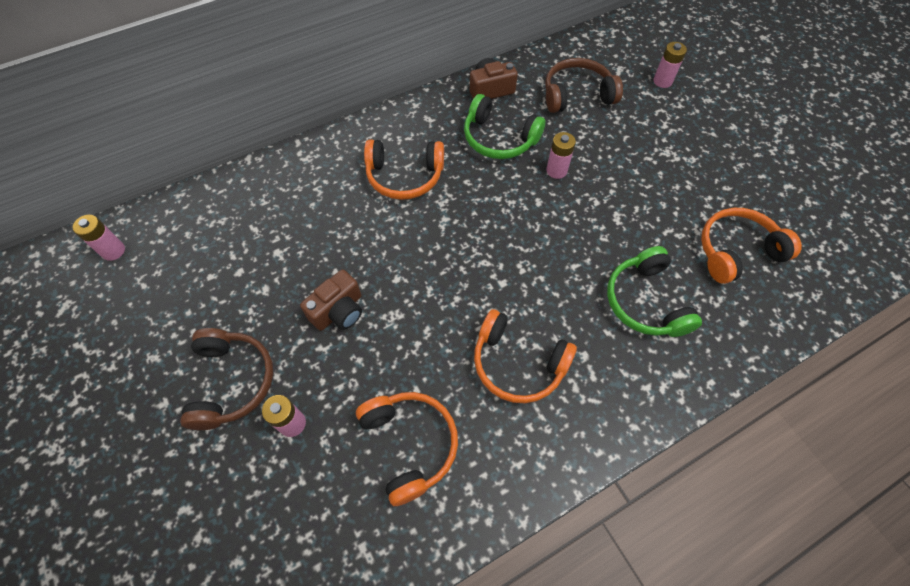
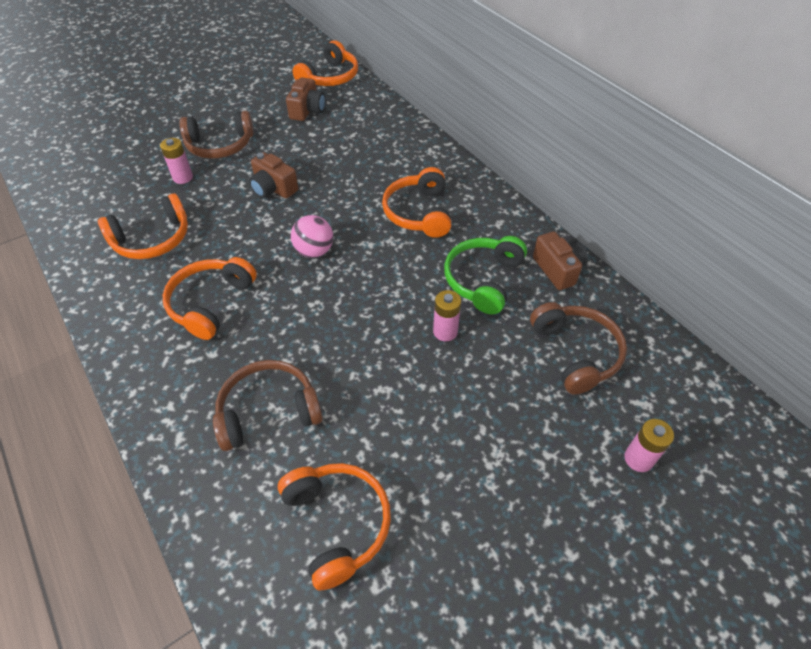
camera: 85 degrees right, 10 degrees down
pink battery [72,215,125,261] -> orange headphones [293,40,358,86]
green headphones [607,246,702,337] -> brown headphones [213,360,323,451]
none -> brown camera [286,77,325,121]
none -> pink ball [291,215,333,258]

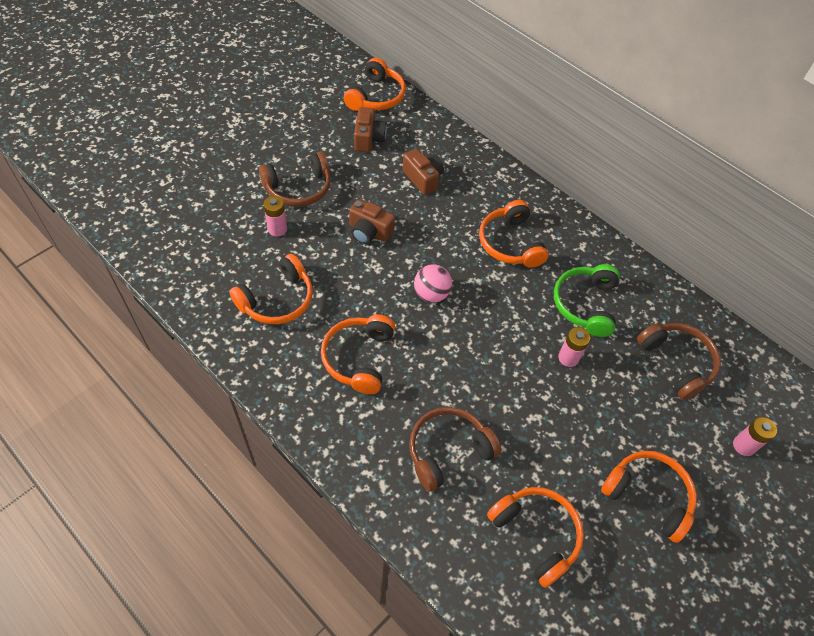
camera: 15 degrees left, 5 degrees up
brown camera [533,231,588,290] -> brown camera moved to [402,149,444,195]
none -> orange headphones [601,451,697,543]

